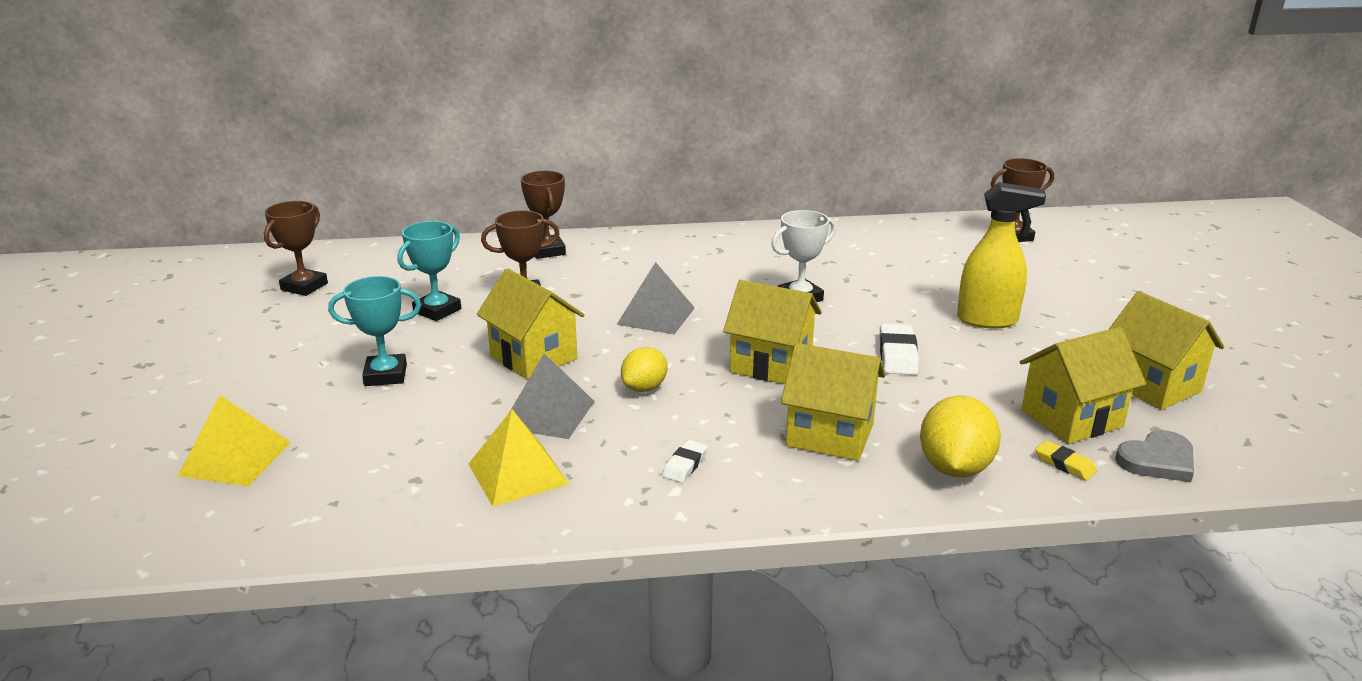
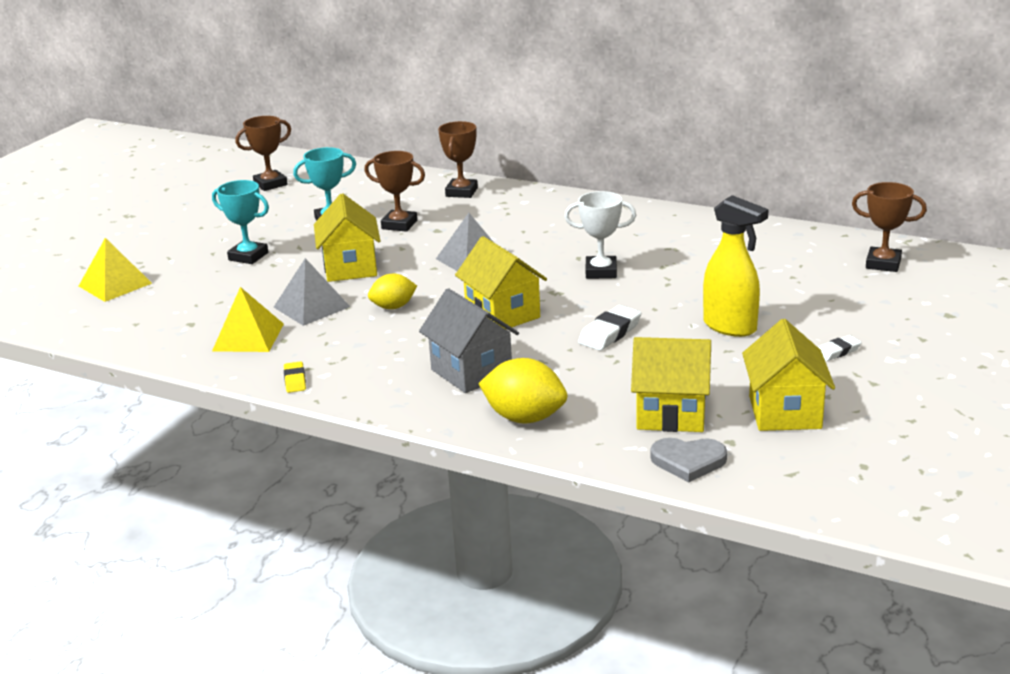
camera: 35 degrees right, 0 degrees up
white eraser [662,440,708,483] -> white eraser moved to [818,335,862,361]
yellow house [781,343,885,461] -> grey house [419,288,519,393]
yellow lemon [920,395,1001,478] -> yellow lemon turned 60 degrees clockwise [478,358,567,424]
yellow eraser [1035,440,1097,481] -> yellow eraser moved to [284,361,306,393]

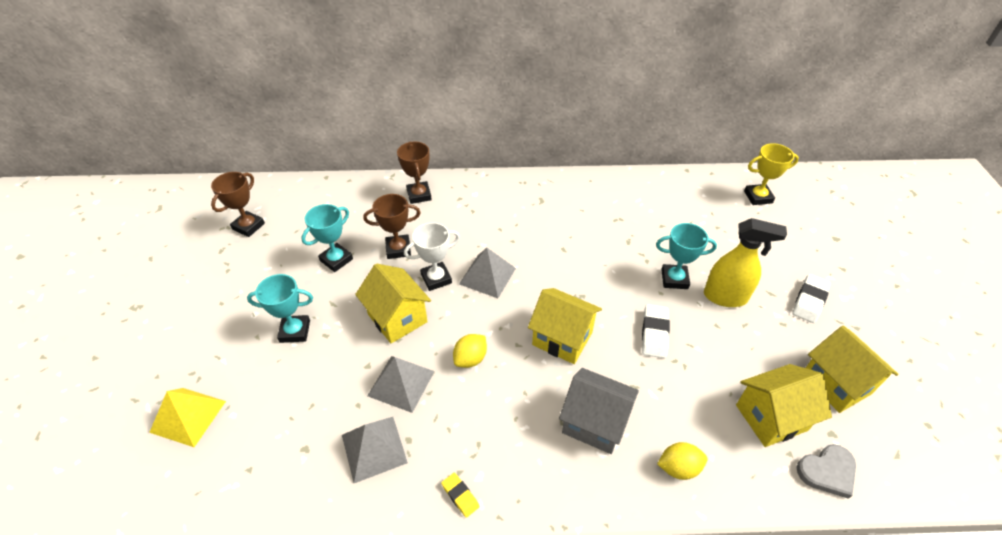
camera: 30 degrees left, 20 degrees up
yellow pyramid [212,287,284,352] -> grey pyramid [342,417,408,483]
yellow lemon [478,358,567,424] -> yellow lemon [657,442,707,480], size x0.64
white trophy [564,191,636,279] -> white trophy moved to [404,222,460,291]
white eraser [818,335,862,361] -> white eraser [792,274,831,323], size x1.63
brown trophy [852,182,927,272] -> yellow trophy [744,143,799,205]
none -> turquoise trophy [656,223,717,289]

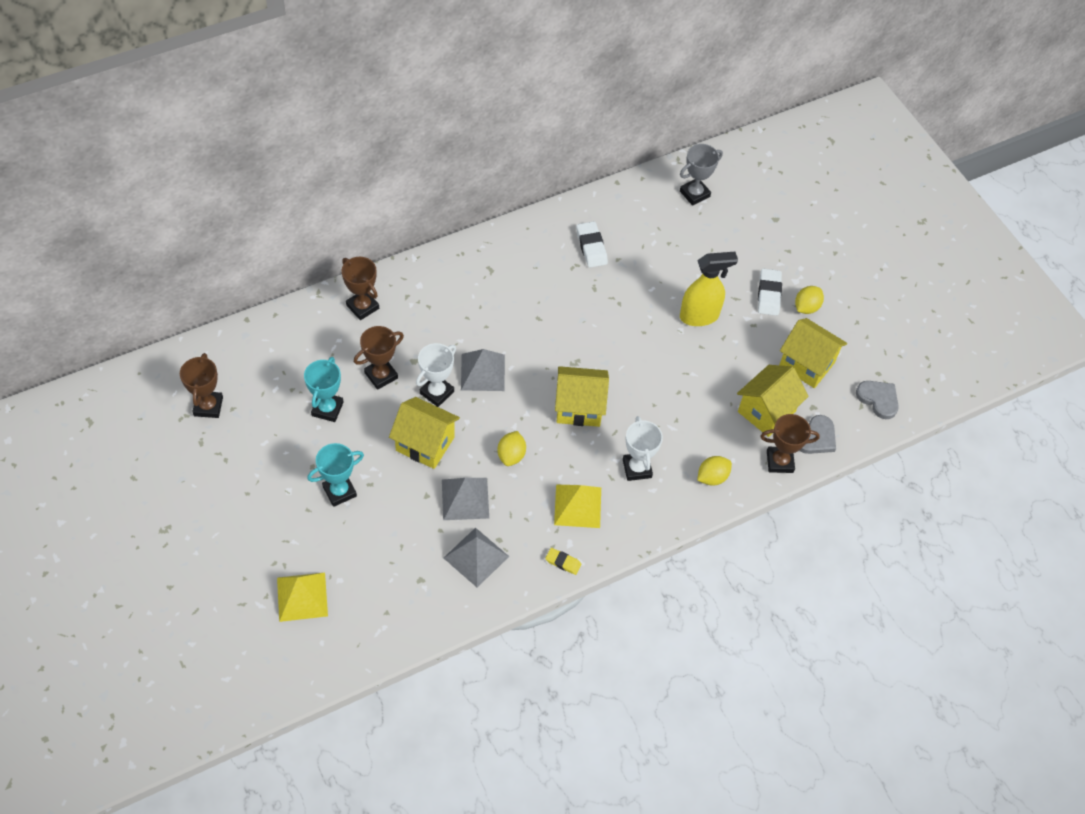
camera: 30 degrees left, 10 degrees up
grey house [559,368,639,454] -> white trophy [623,416,663,481]
white eraser [642,304,670,358] -> white eraser moved to [576,221,608,268]
turquoise trophy [656,223,717,289] -> none
yellow trophy [744,143,799,205] -> grey trophy [680,144,723,206]
none -> yellow pyramid [554,485,601,528]
none -> brown trophy [760,414,820,473]
none -> yellow lemon [795,286,824,314]
none -> grey heart [856,381,899,419]

